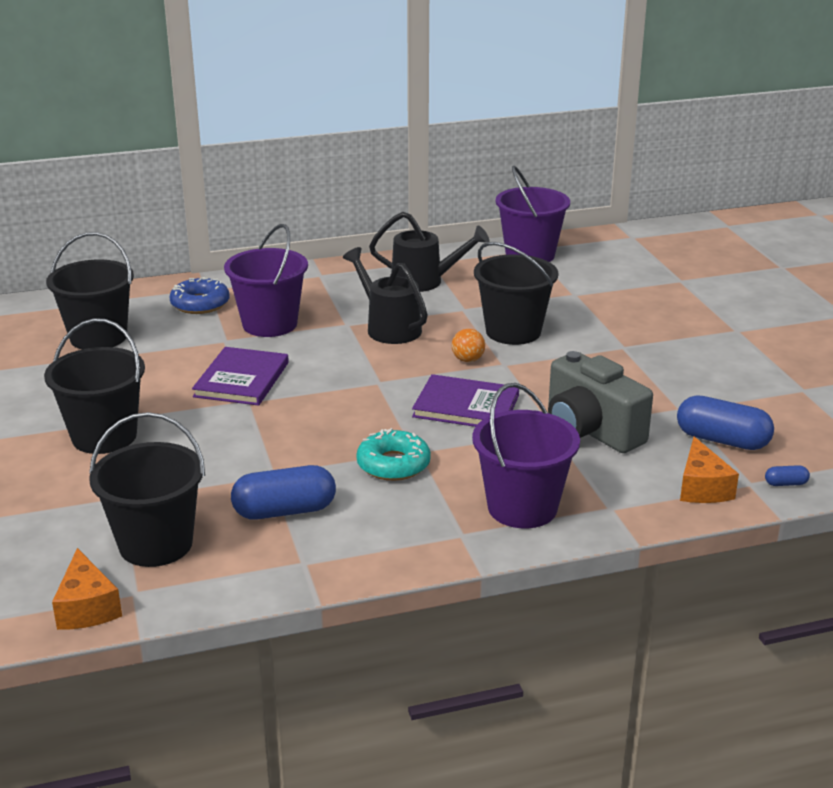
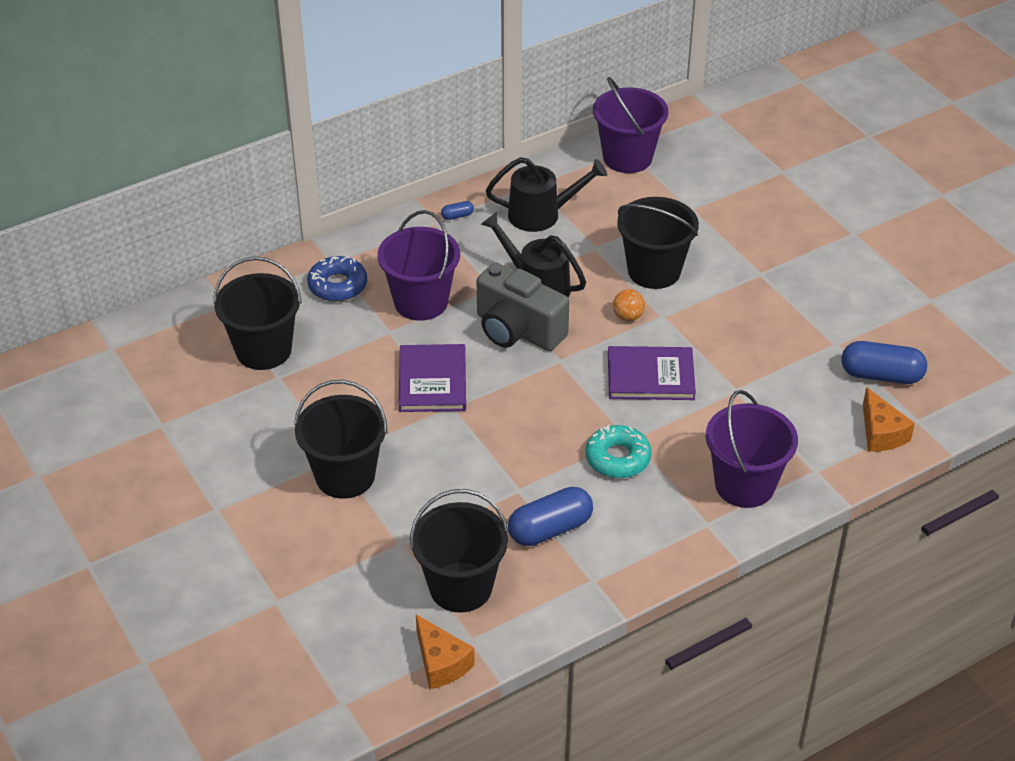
camera: 15 degrees left, 15 degrees up
grey camera [548,351,653,453] -> grey camera moved to [476,262,570,351]
blue capsule [765,465,810,486] -> blue capsule moved to [441,201,474,220]

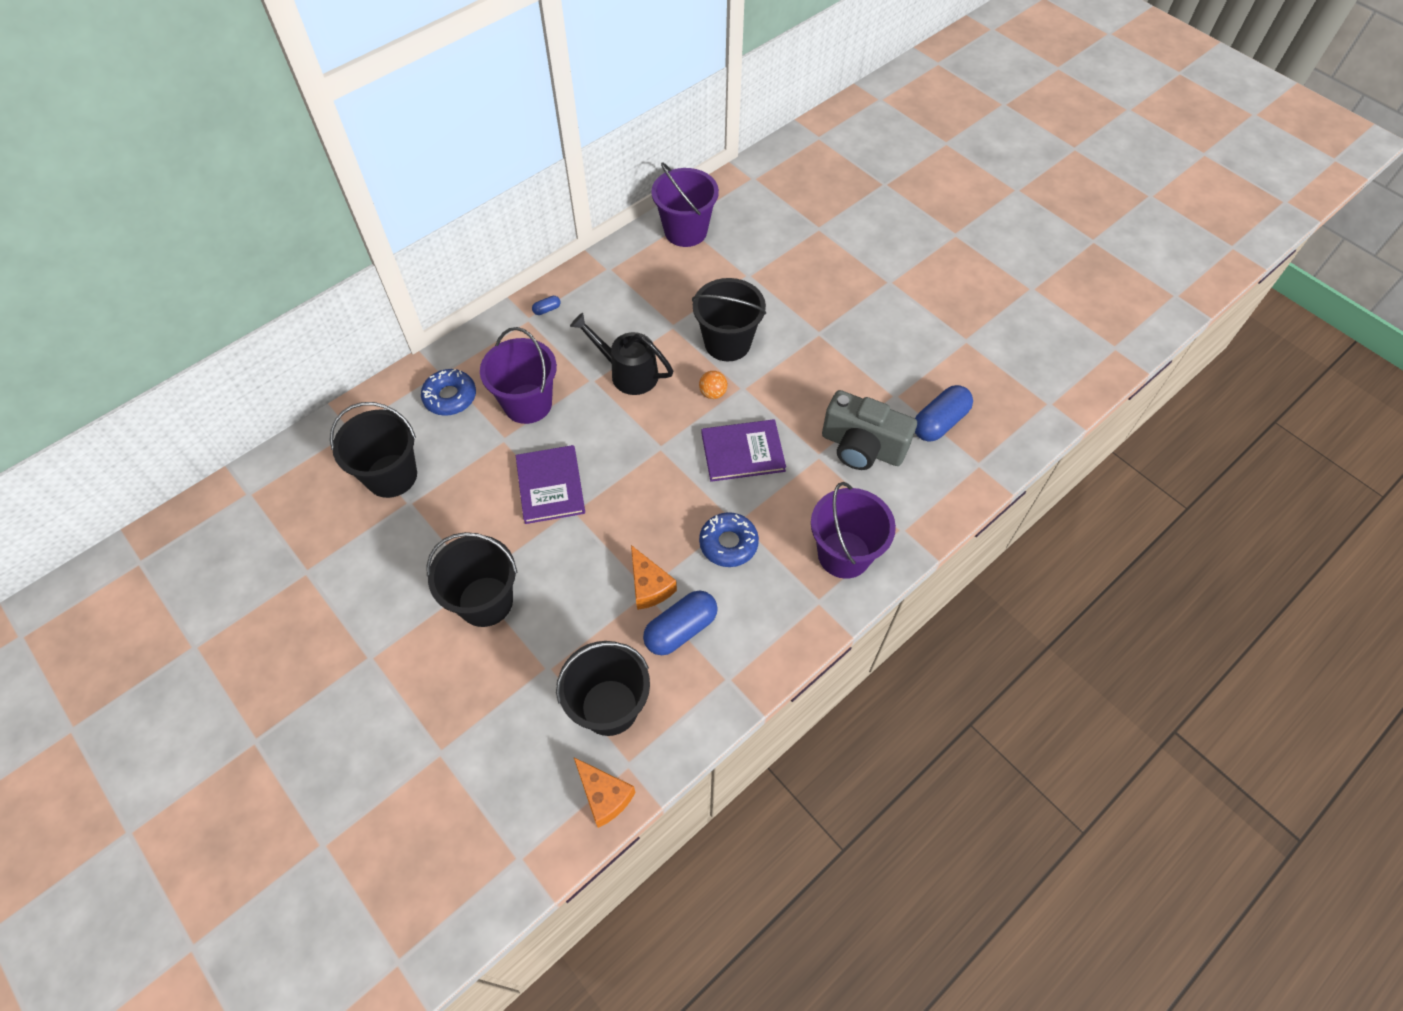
camera: 10 degrees left, 15 degrees up
grey camera [476,262,570,351] -> grey camera moved to [822,390,917,470]
black watering can [486,157,607,232] -> none
turquoise donut [586,425,651,478] -> blue donut [699,512,759,567]
blue capsule [842,341,927,384] -> blue capsule turned 45 degrees counterclockwise [915,385,973,442]
orange cheese [863,387,915,452] -> orange cheese moved to [631,545,677,610]

